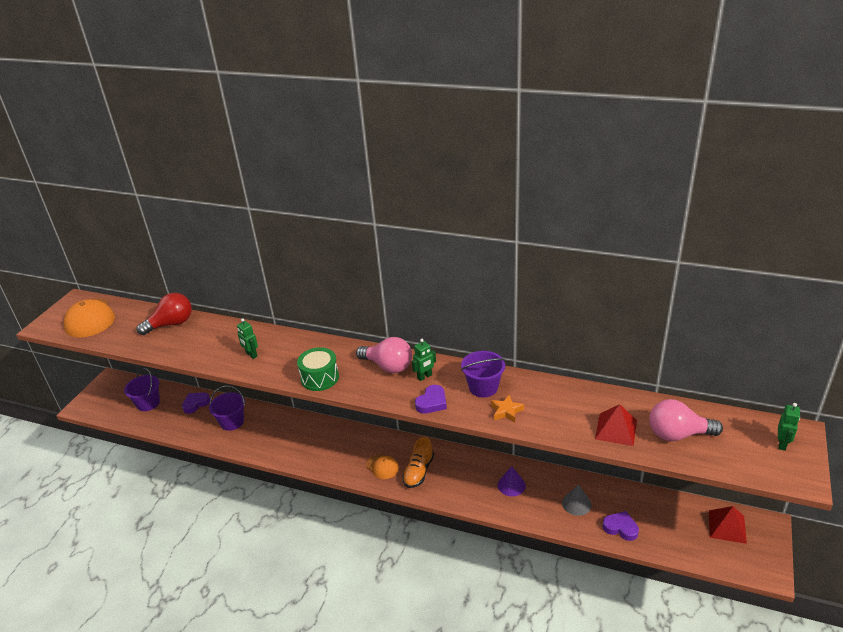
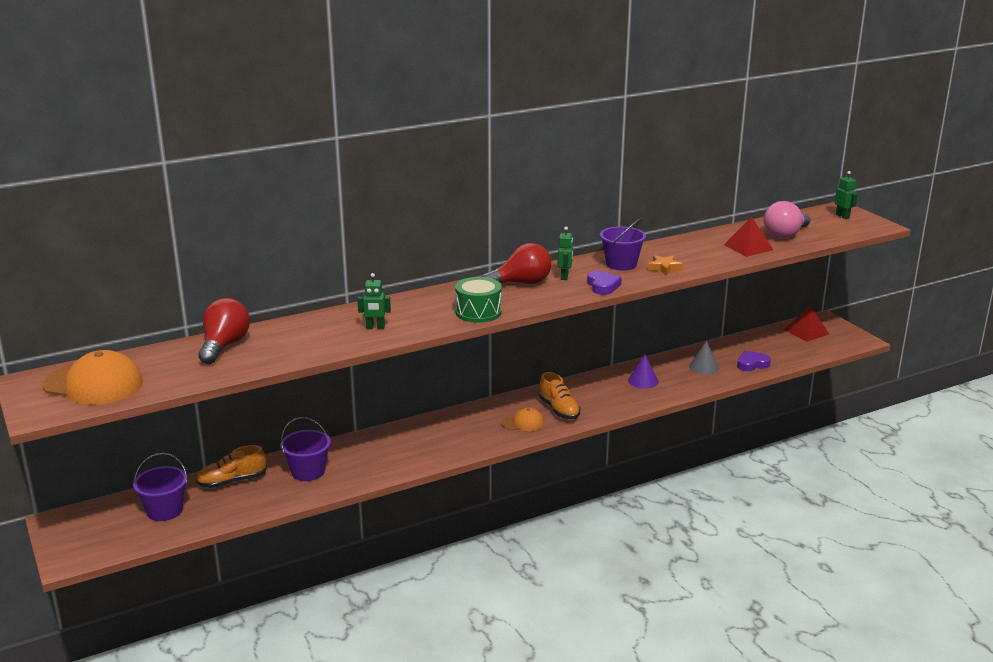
camera: 50 degrees left, 10 degrees down
purple heart [182,392,210,414] -> orange shoe [196,445,267,488]
pink light bulb [356,337,412,373] -> red light bulb [482,243,551,284]

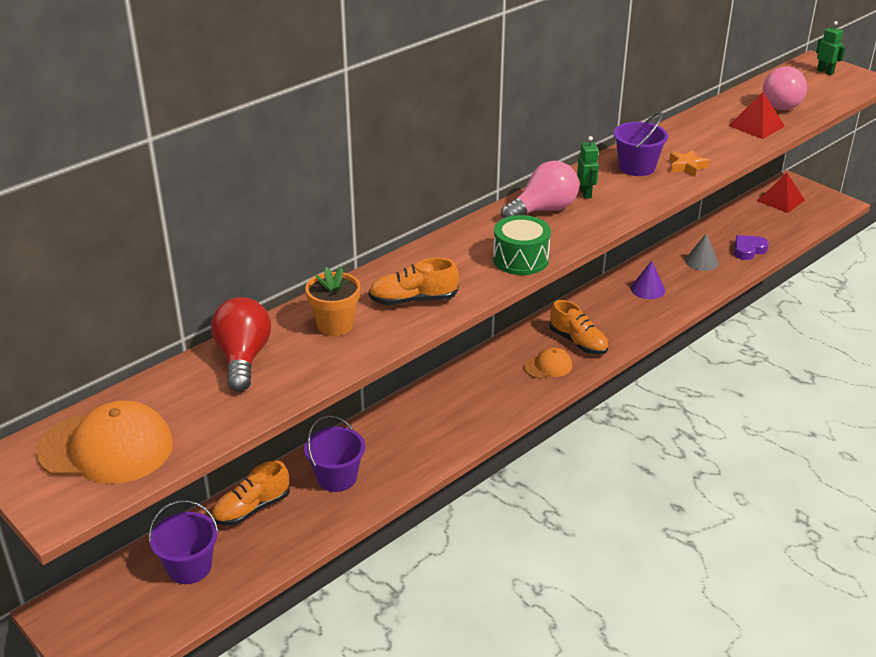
camera: 15 degrees left, 10 degrees up
green robot [357,273,391,329] -> orange shoe [368,258,459,305]
red light bulb [482,243,551,284] -> pink light bulb [501,161,579,218]
purple heart [587,271,622,295] -> none
none -> orange flower pot [305,267,360,336]

